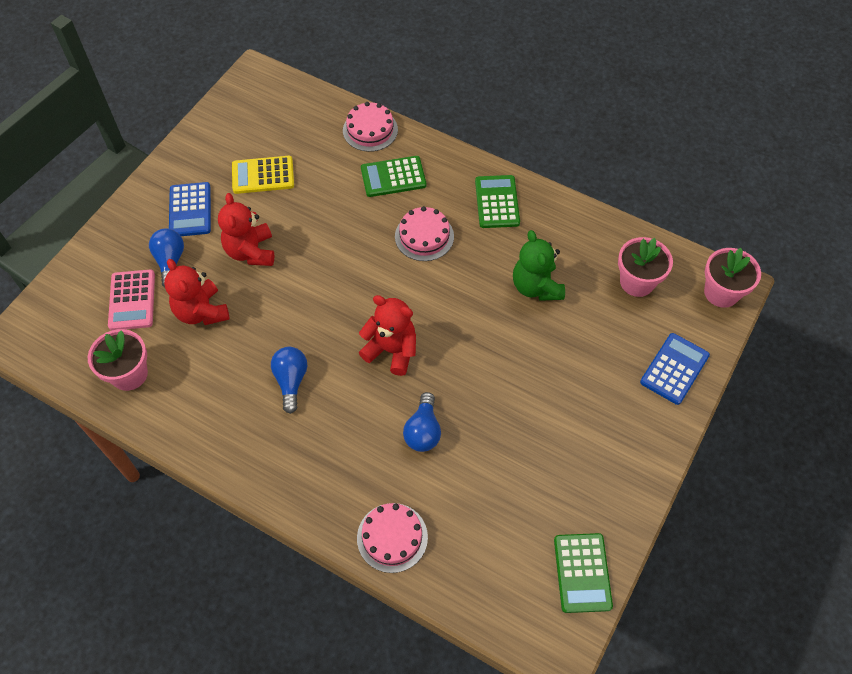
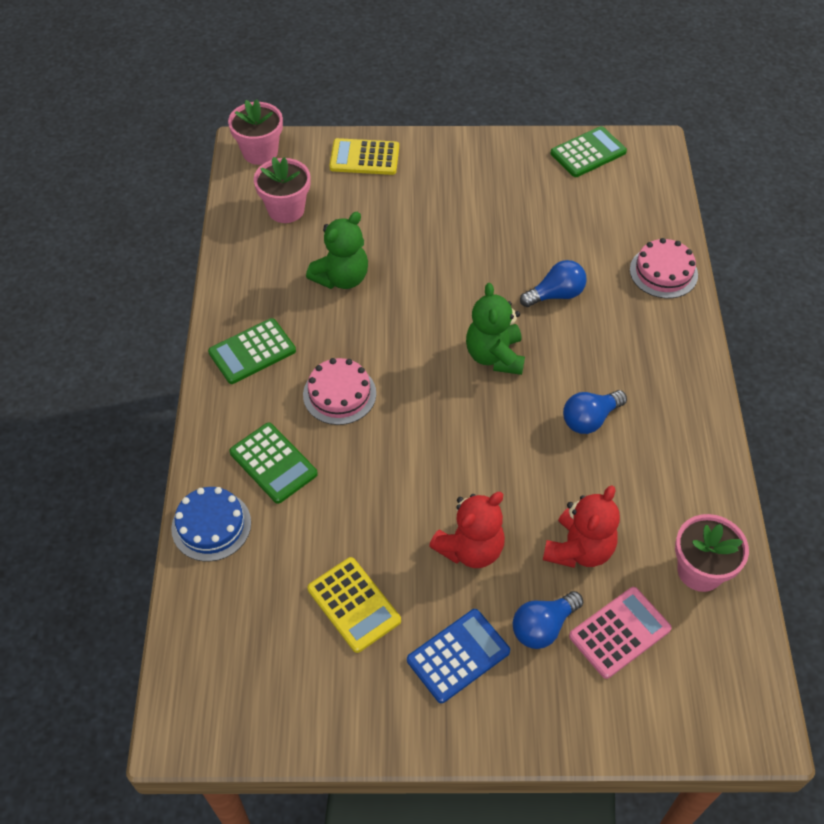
camera: 120 degrees left, 5 degrees down
pink cake [343,102,398,152] -> blue cake [171,487,251,562]
red teddy bear [359,295,416,376] -> green teddy bear [466,283,525,375]
blue calculator [640,333,710,405] -> yellow calculator [329,138,399,175]

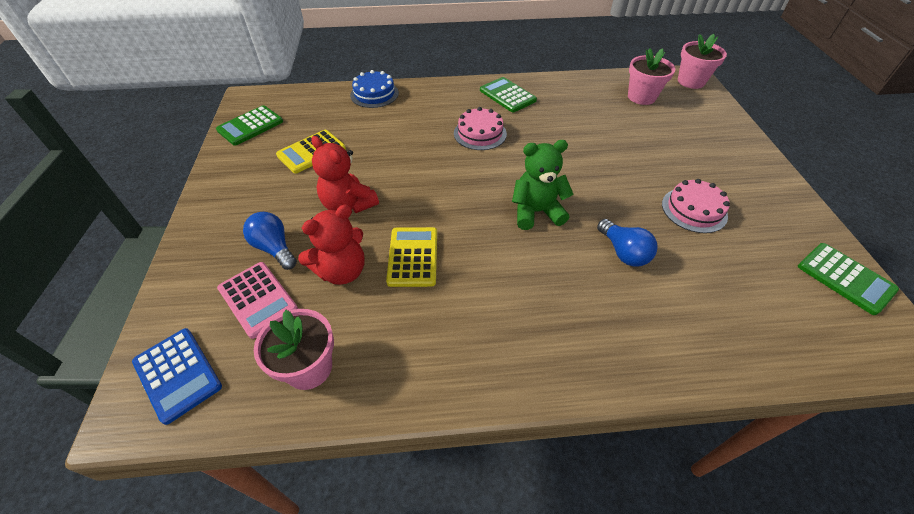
camera: 85 degrees right, 5 degrees down
green calculator [229,423,318,504] -> green calculator moved to [216,105,283,146]
green teddy bear [306,212,368,289] -> none
yellow calculator [329,138,399,175] -> yellow calculator moved to [386,227,437,287]
blue calculator [407,609,510,703] -> blue calculator moved to [132,328,222,425]
red teddy bear [543,485,620,568] -> red teddy bear turned 60 degrees counterclockwise [298,205,364,285]
blue light bulb [563,390,627,434] -> none
pink cake [630,238,698,298] -> pink cake moved to [662,179,730,233]

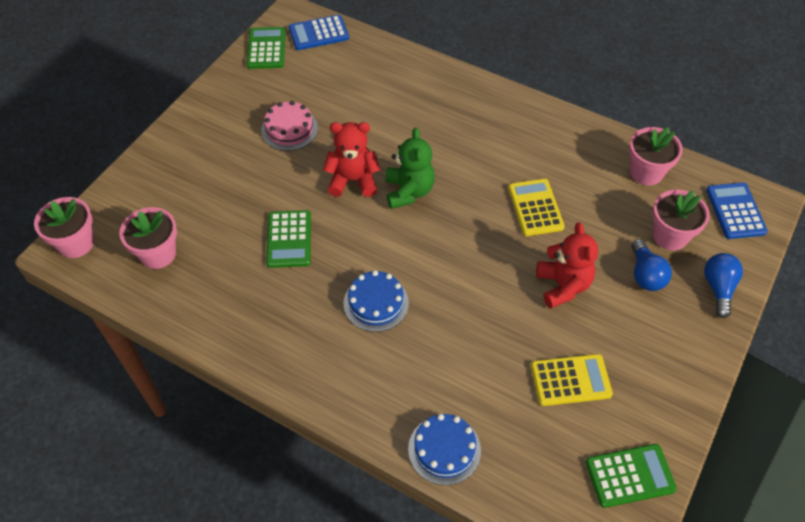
camera: 145 degrees left, 5 degrees up
pink calculator [217,262,298,339] -> pink flower pot [653,190,710,251]
red teddy bear [298,205,364,285] -> red teddy bear moved to [323,122,380,197]
yellow calculator [386,227,437,287] -> yellow calculator turned 135 degrees clockwise [508,179,565,236]
pink cake [454,107,507,150] -> blue cake [343,270,409,332]
green calculator [480,77,537,112] -> green calculator moved to [266,210,311,268]
green teddy bear [512,140,574,230] -> green teddy bear turned 120 degrees counterclockwise [385,127,435,209]
blue light bulb [597,219,658,267] -> blue light bulb moved to [704,253,743,318]
none -> blue calculator [289,15,349,50]

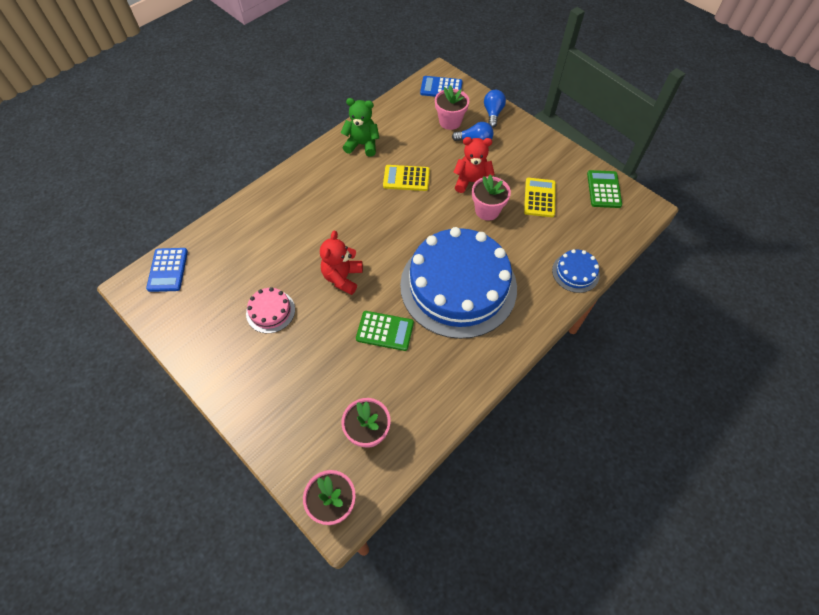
camera: 75 degrees left, 5 degrees up
green calculator [247,27,286,69] -> none
blue cake [343,270,409,332] -> blue cake [400,227,517,339], size x2.45
green teddy bear [385,127,435,209] -> green teddy bear moved to [341,98,379,157]
pink flower pot [629,127,683,185] -> pink flower pot moved to [472,175,511,221]
blue light bulb [704,253,743,318] -> blue light bulb turned 75 degrees clockwise [484,90,506,128]

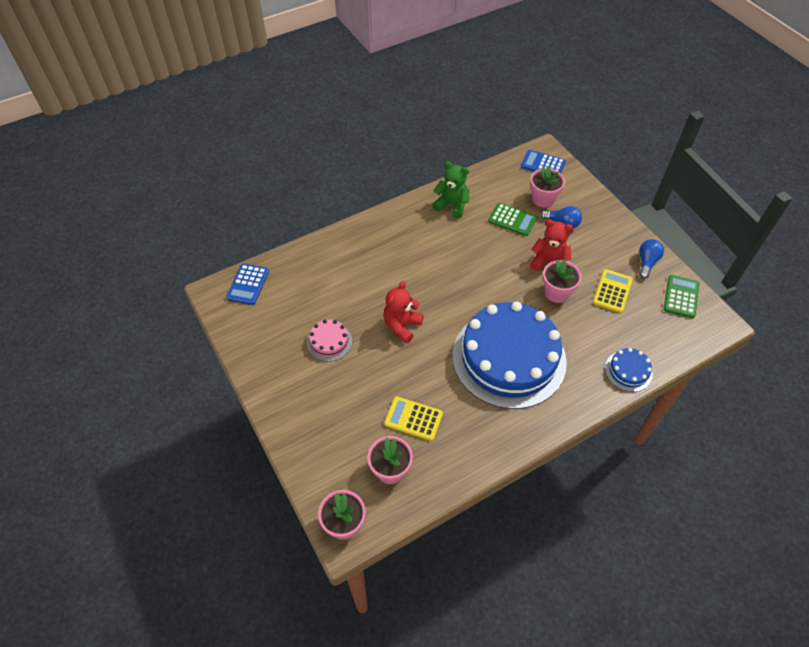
camera: 15 degrees right, 5 degrees down
green calculator [356,311,414,351] -> green calculator moved to [488,203,537,236]
yellow calculator [383,165,430,191] -> yellow calculator moved to [384,396,443,441]
blue light bulb [484,90,506,128] -> blue light bulb moved to [639,239,664,279]

